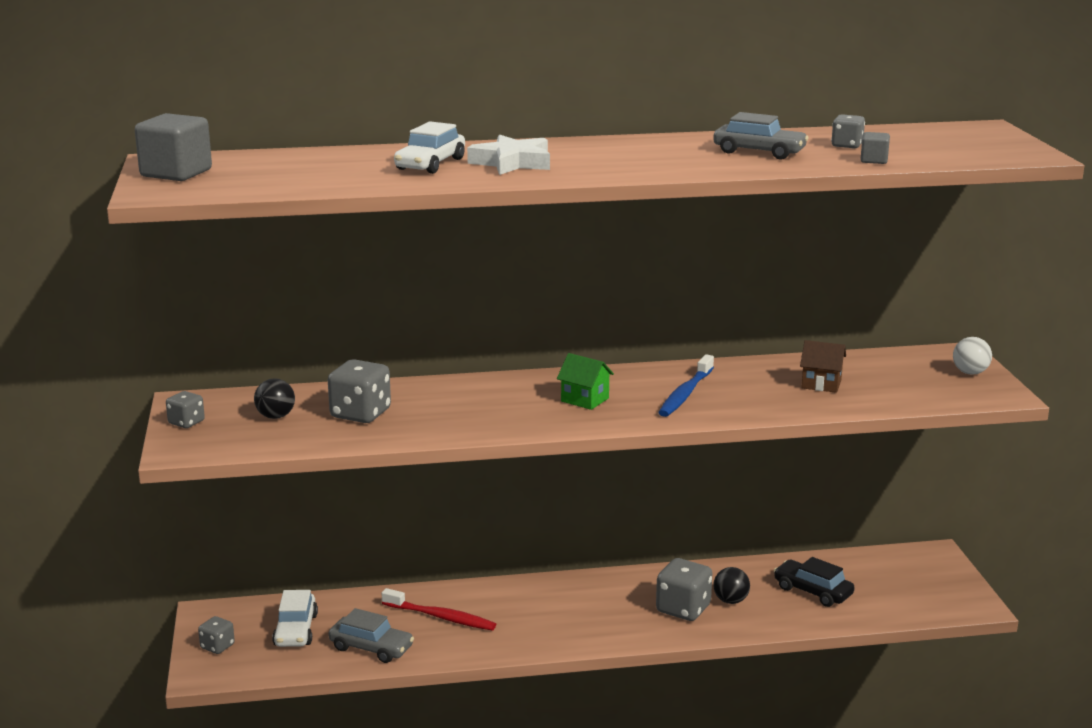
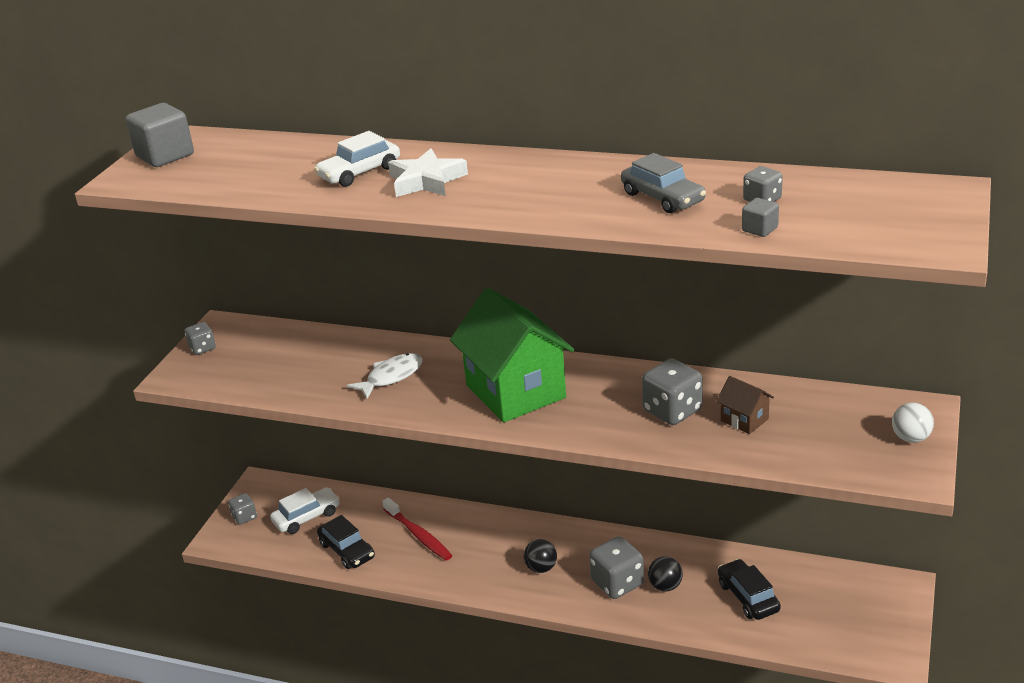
camera: 30 degrees right, 10 degrees up
black ball [254,379,295,419] -> black ball moved to [524,539,557,573]
white car [272,590,318,647] -> white car turned 150 degrees counterclockwise [270,487,340,534]
grey dice [328,359,391,423] -> grey dice moved to [642,358,703,425]
grey car [328,608,414,663] -> black car [317,515,375,569]
green house [557,353,614,410] -> green house [450,288,574,423], size x2.33
blue toothbrush [658,354,714,417] -> none
none -> white fish [347,353,422,399]

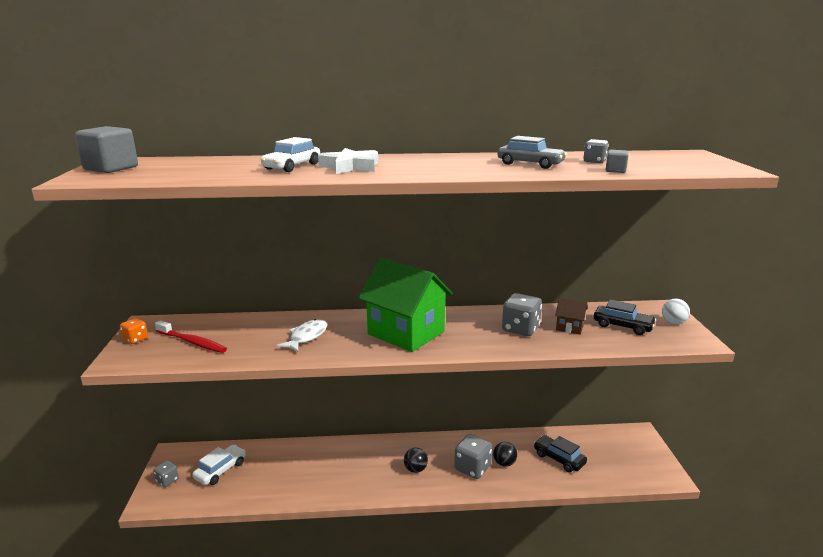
camera: 25 degrees left, 10 degrees down
grey dice [185,322,216,355] -> orange dice [120,318,148,344]
black car [317,515,375,569] -> black car moved to [594,300,656,335]
red toothbrush [382,498,452,561] -> red toothbrush moved to [155,320,227,353]

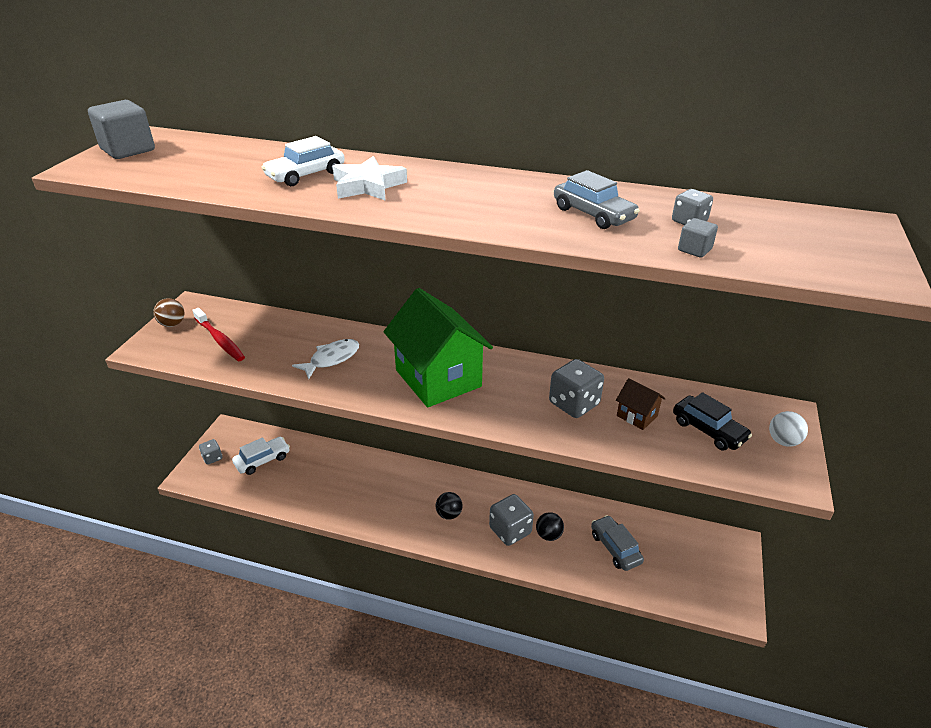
camera: 20 degrees right, 15 degrees up
orange dice [120,318,148,344] -> brown ball [153,298,184,327]
black car [534,435,587,472] -> grey car [591,515,644,571]

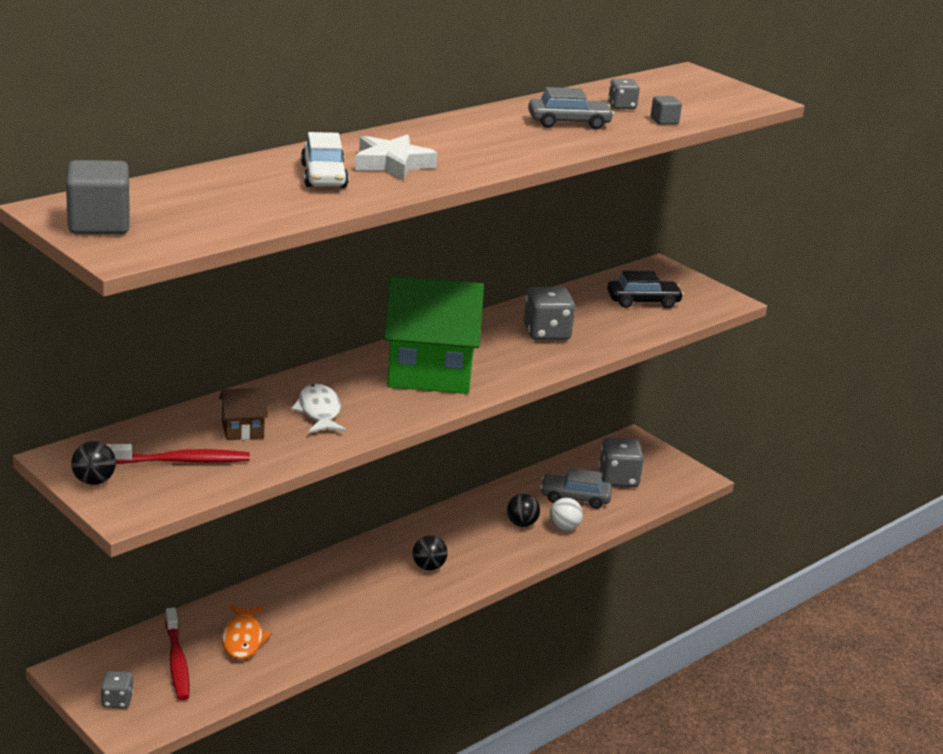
camera: 60 degrees left, 10 degrees down
brown ball [153,298,184,327] -> black ball [71,441,116,485]
white car [232,437,290,475] -> red toothbrush [165,608,190,700]
grey dice [489,494,534,546] -> grey dice moved to [599,437,644,487]
brown house [616,378,666,430] -> brown house moved to [219,387,268,440]
white ball [769,411,808,447] -> white ball moved to [550,498,583,531]
none -> orange fish [222,605,272,660]

